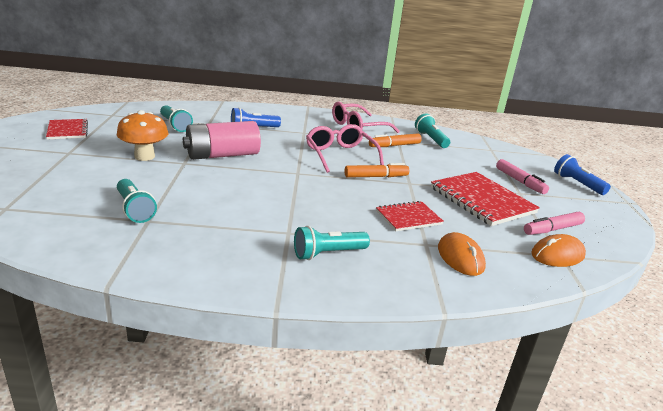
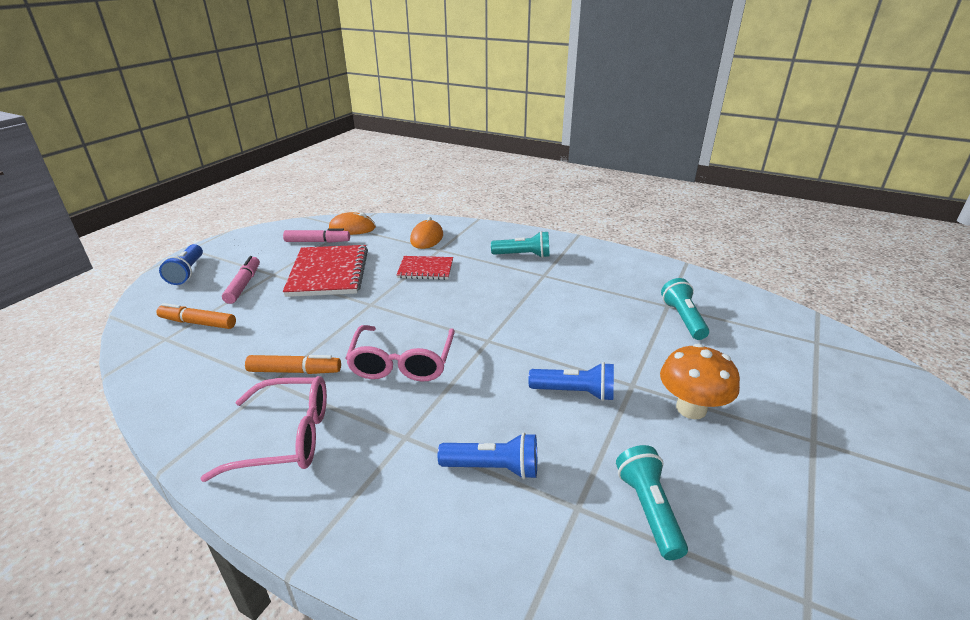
camera: 150 degrees left, 5 degrees up
red notebook [46,119,88,139] -> none
pink battery [183,121,261,160] -> blue flashlight [528,362,614,401]
orange marker [345,163,409,178] -> orange marker moved to [156,303,236,329]
turquoise flashlight [415,113,450,148] -> none

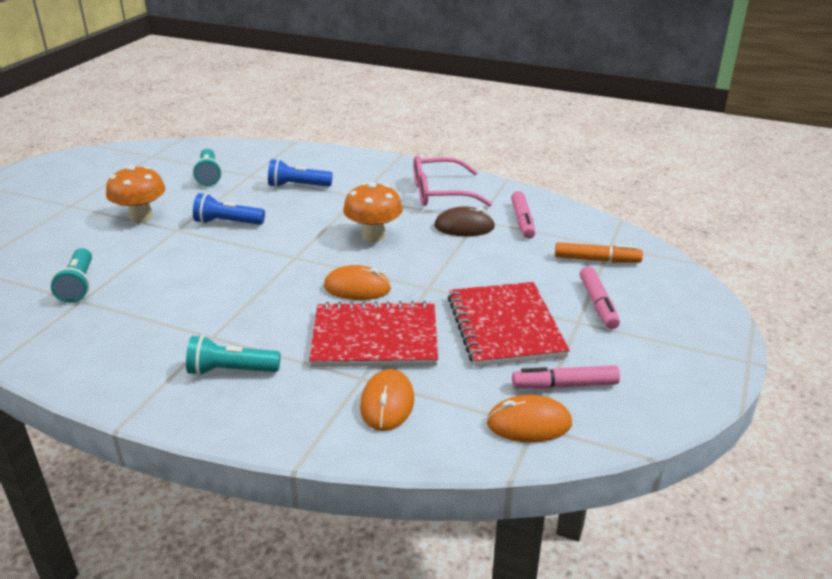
camera: 175 degrees right, 0 degrees up
blue flashlight [159,244,203,285] -> none
orange marker [245,355,341,374] -> brown mouse [434,206,495,236]
pink glasses [345,325,455,382] -> orange mushroom [343,182,403,242]
red notebook [397,256,453,280] -> red notebook [309,301,438,367], size x1.72
none -> orange mouse [324,265,391,300]
none -> pink marker [511,191,535,239]

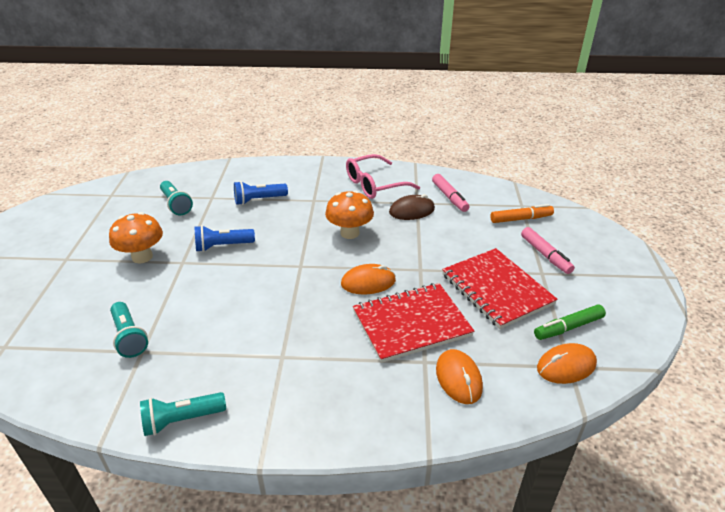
camera: 20 degrees left, 5 degrees up
turquoise flashlight [186,335,280,376] -> turquoise flashlight moved to [140,392,226,436]
pink marker [512,365,620,389] -> green marker [534,304,606,340]

